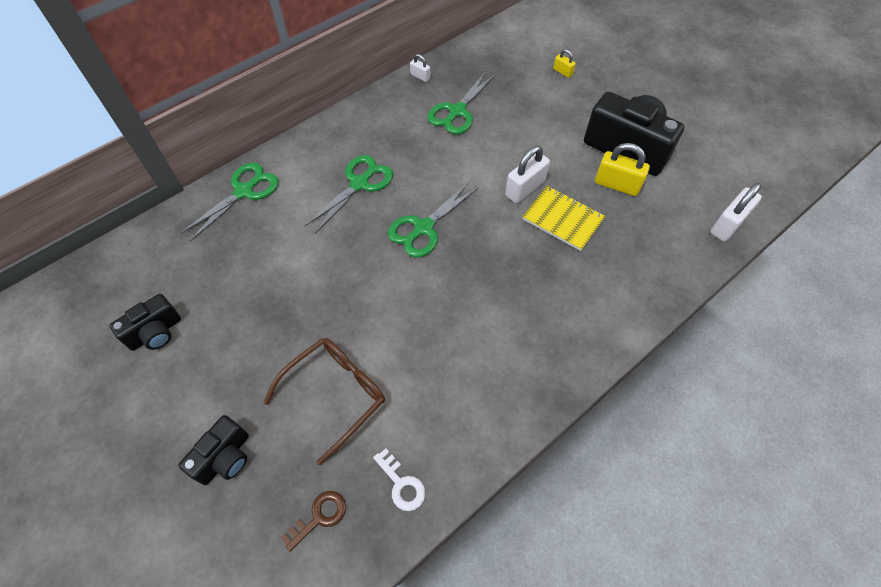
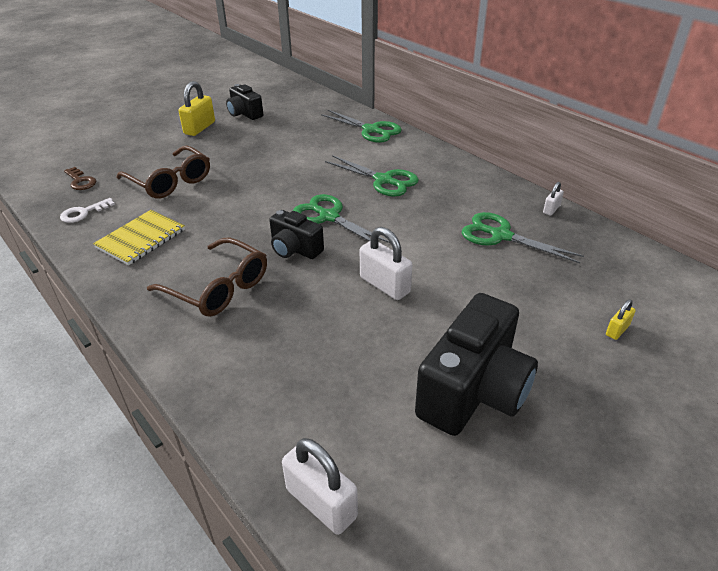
camera: 90 degrees right, 20 degrees down
black camera [178,415,249,485] -> black camera moved to [269,210,324,259]
yellow notebook [522,186,606,251] -> yellow notebook moved to [93,210,185,265]
yellow padlock [595,143,650,196] -> yellow padlock moved to [178,81,215,136]
none -> brown glasses [147,238,267,317]

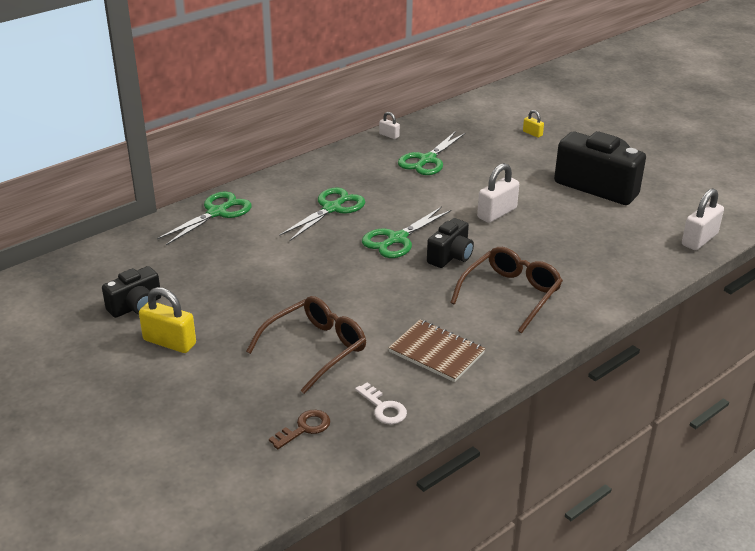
camera: 90 degrees left, 5 degrees down
yellow notebook [93,210,185,265] -> brown notebook [388,320,485,382]

